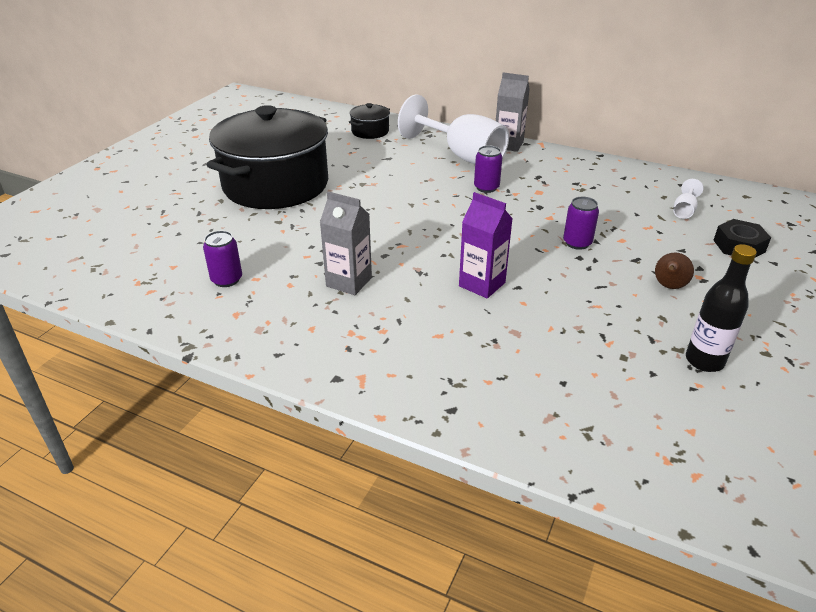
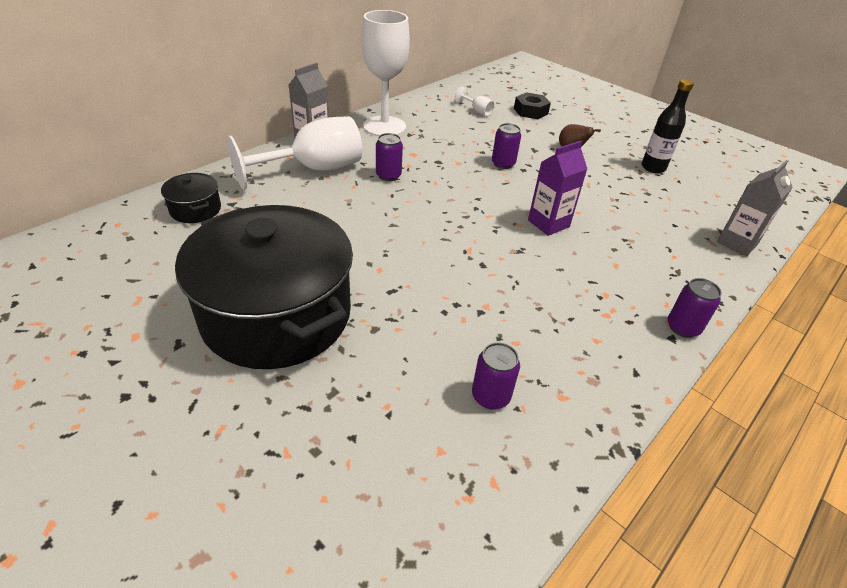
camera: 75 degrees left, 5 degrees up
grey carton [320,191,372,295] -> grey carton moved to [717,160,793,256]
none -> white goblet [362,10,410,136]
none -> purple can [668,278,722,338]

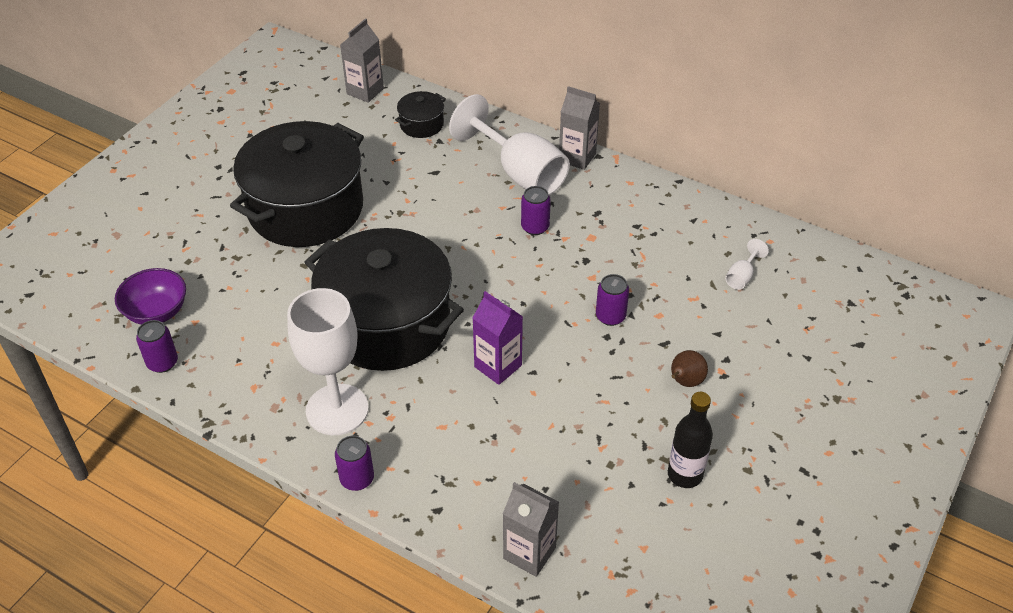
camera: 80 degrees right, 5 degrees up
white goblet [362,10,410,136] -> white goblet moved to [287,288,369,435]
purple can [472,342,520,410] -> purple can moved to [136,320,178,373]
black nut [514,92,551,119] -> none
none -> purple bowl [115,268,186,324]
none -> black pot [304,228,464,371]
none -> grey carton [340,18,384,103]

